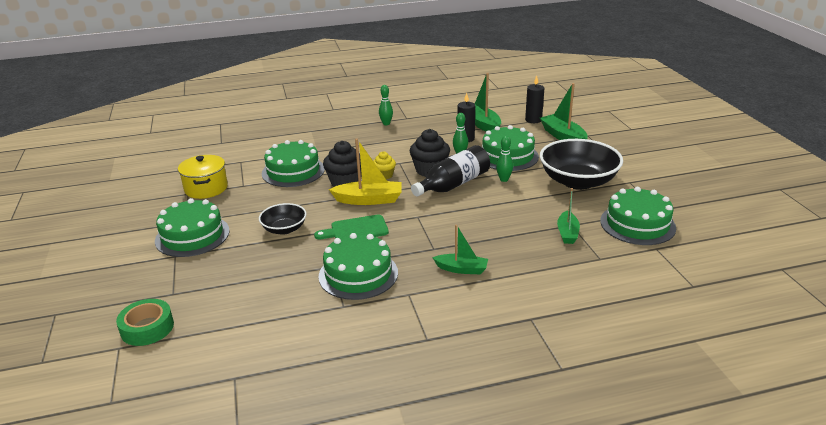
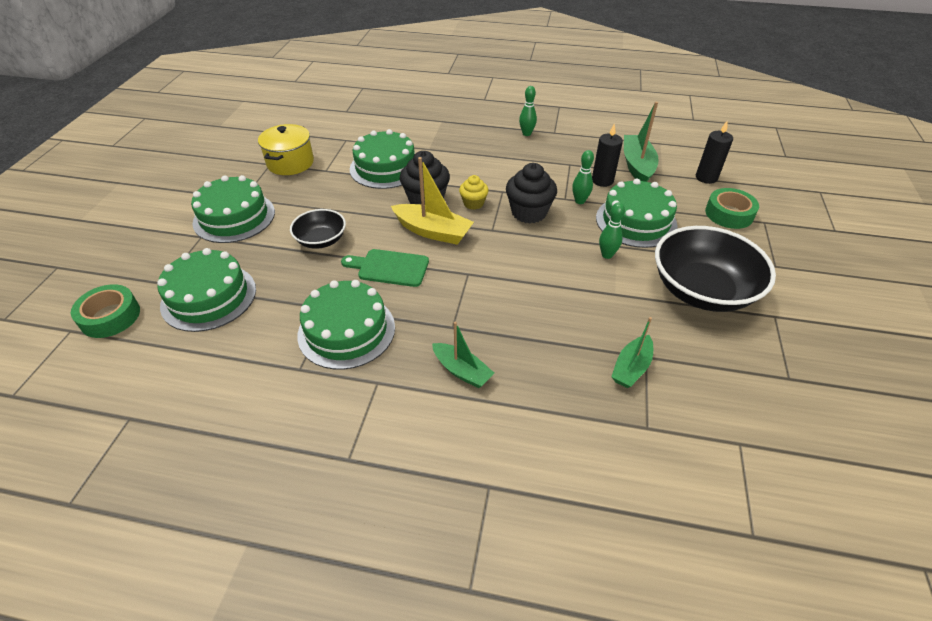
camera: 25 degrees right, 15 degrees up
black bottle [411,145,490,196] -> none
green boat [540,83,588,140] -> green tape [705,188,759,229]
green cake [600,187,676,245] -> green cake moved to [157,248,256,332]

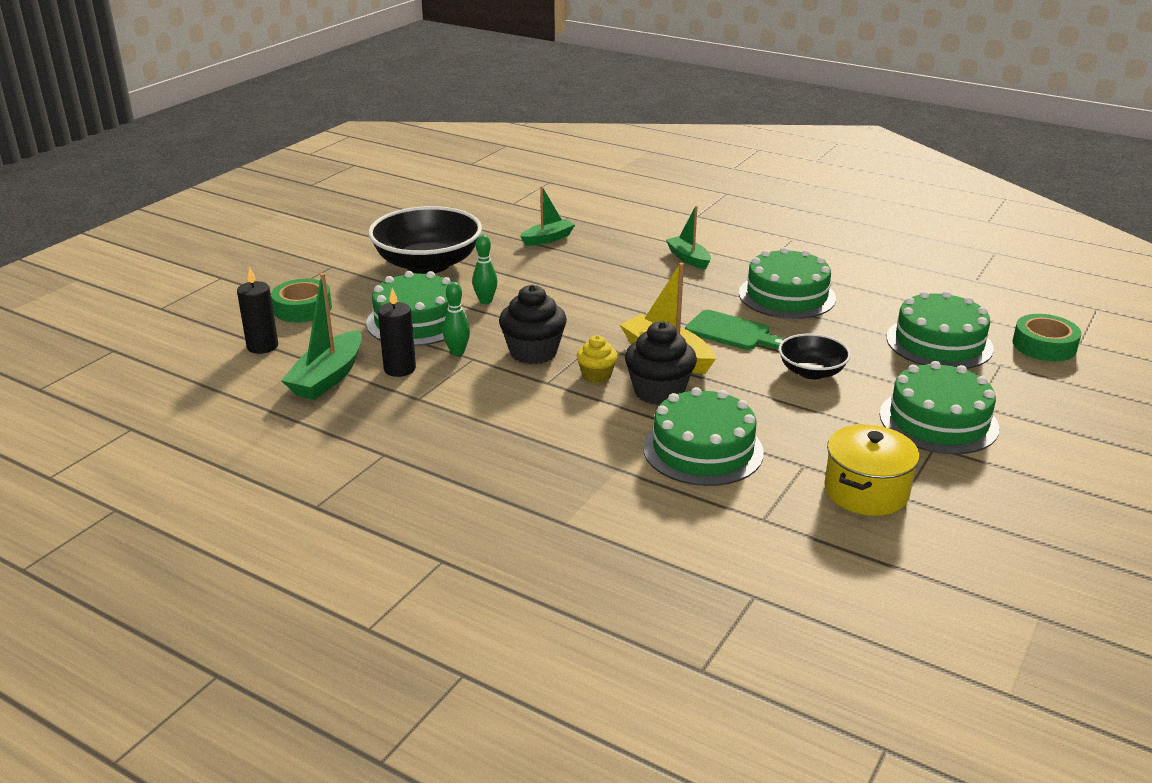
camera: 160 degrees left, 15 degrees down
green bowling pin [519,86,537,136] -> none

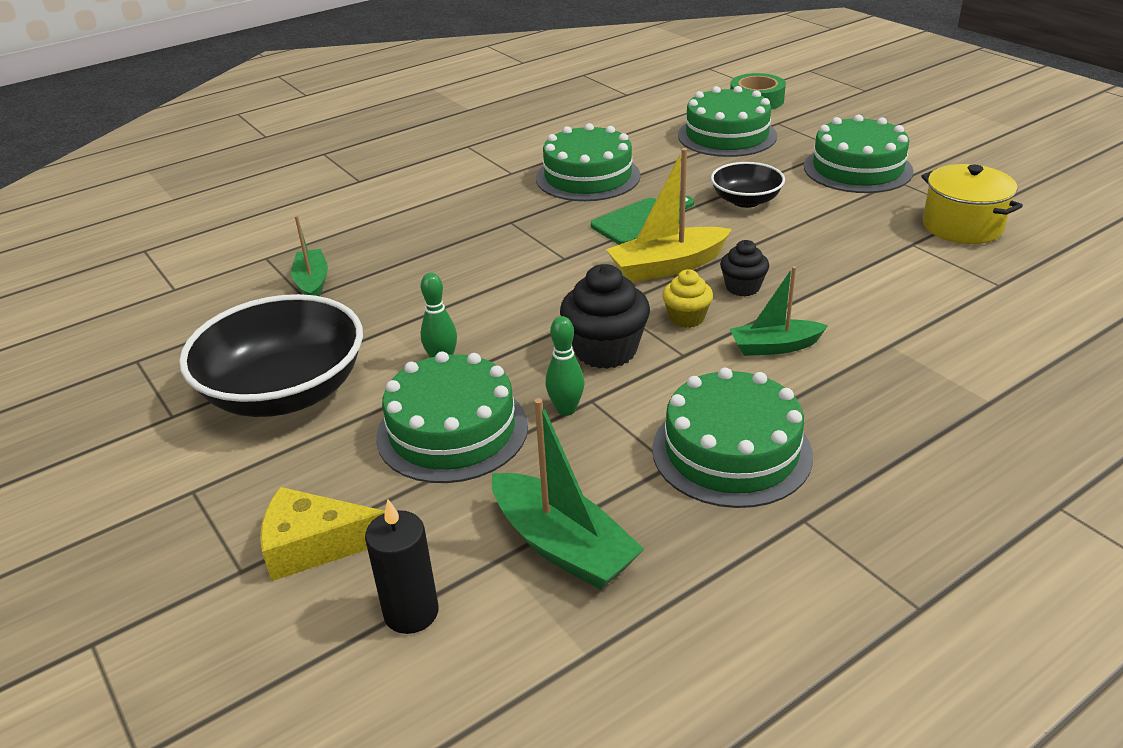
camera: 65 degrees left, 5 degrees up
green tape [271,279,332,322] -> yellow cheese [260,487,385,581]
black candle [378,288,416,377] -> none
black cupcake [625,321,697,405] -> black cupcake [720,240,769,296], size x0.59
green cake [643,387,764,486] -> green cake moved to [652,368,813,508]
green boat [666,206,711,270] -> green boat moved to [730,266,828,356]

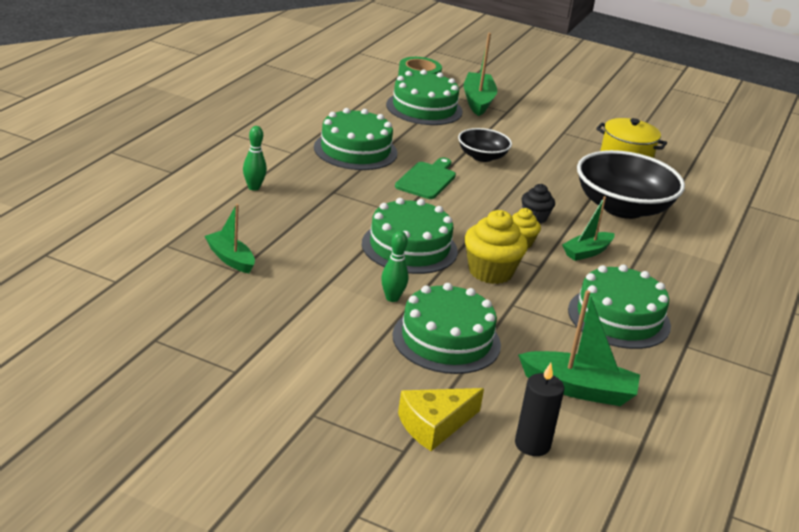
camera: 35 degrees left, 5 degrees down
black bowl [179,294,363,417] -> black bowl moved to [577,150,685,219]
green bowling pin [546,316,584,416] -> green bowling pin moved to [243,126,267,191]
black cupcake [560,264,650,369] -> yellow cupcake [464,210,528,284]
yellow boat [606,148,732,282] -> none
green cake [804,114,914,193] -> green cake moved to [362,198,458,274]
none -> green boat [463,33,497,116]

